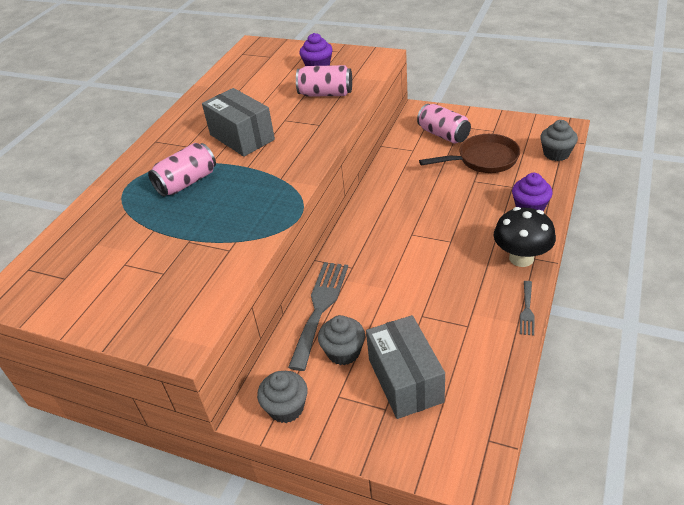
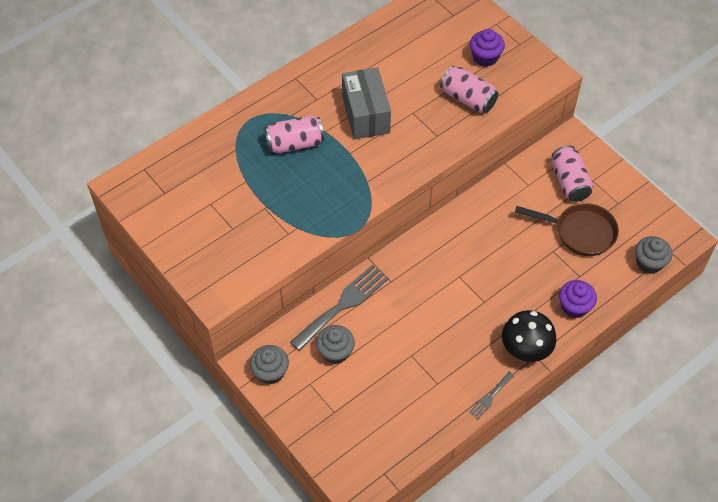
camera: 25 degrees right, 15 degrees up
grey box [366,315,445,419] -> none

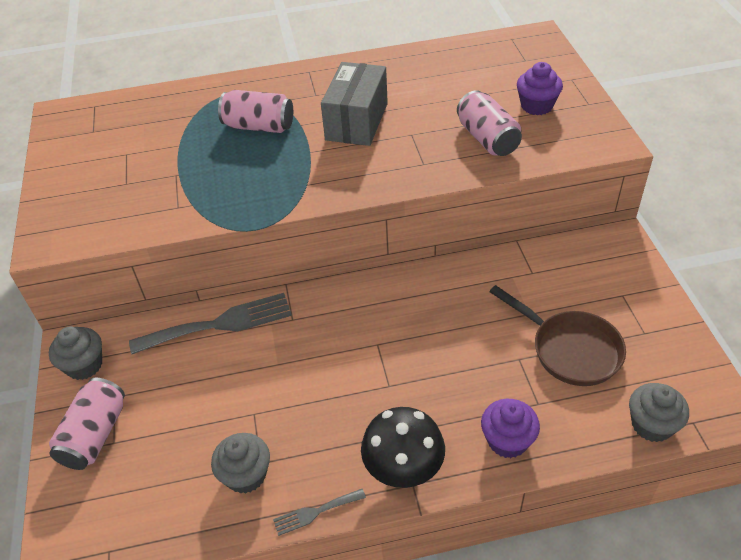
camera: 30 degrees right, 10 degrees down
grey cupcake [316,325,355,364] -> grey cupcake moved to [211,433,270,494]
pink can [552,145,593,202] -> pink can moved to [49,378,125,470]

